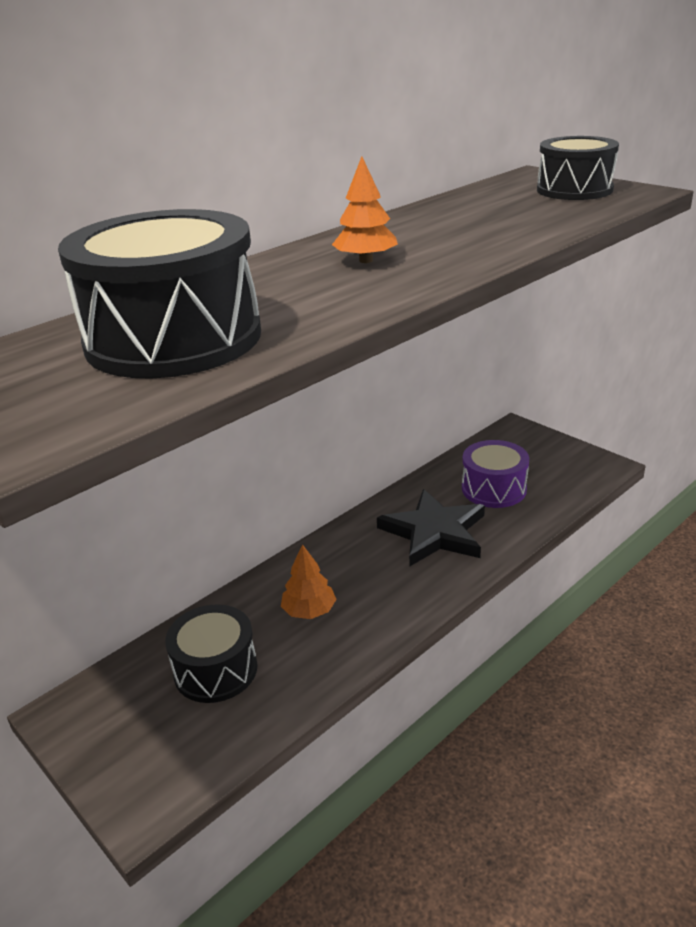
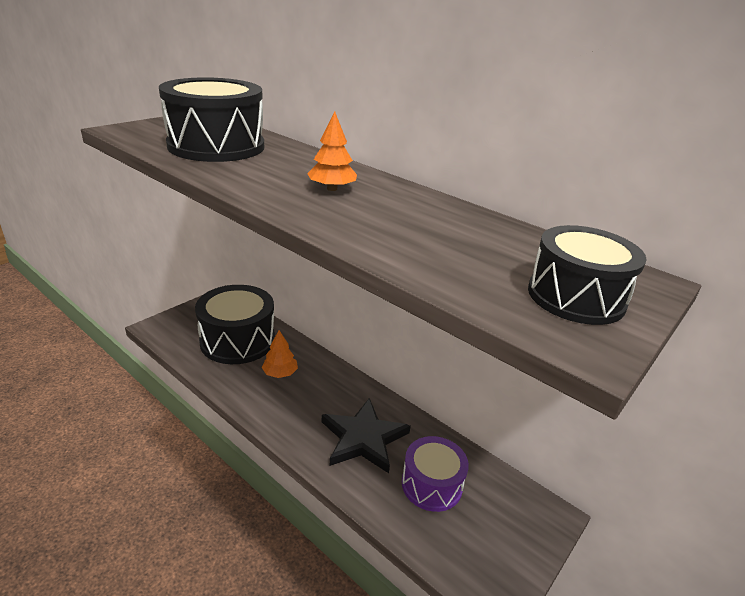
camera: 80 degrees right, 0 degrees up
black drum [165,604,257,703] -> black drum [195,285,275,364], size x1.59

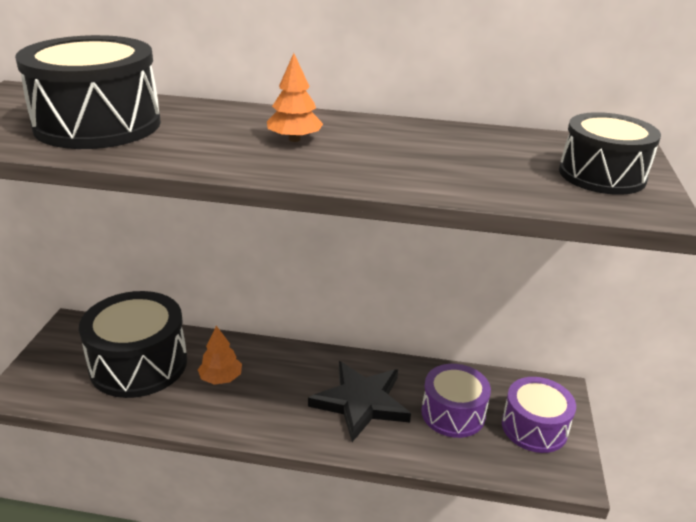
camera: 30 degrees left, 0 degrees up
none -> purple drum [502,377,576,453]

